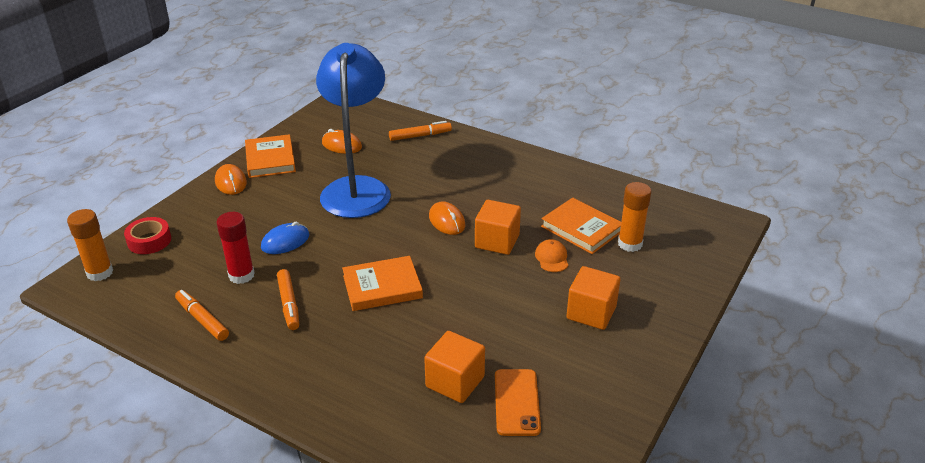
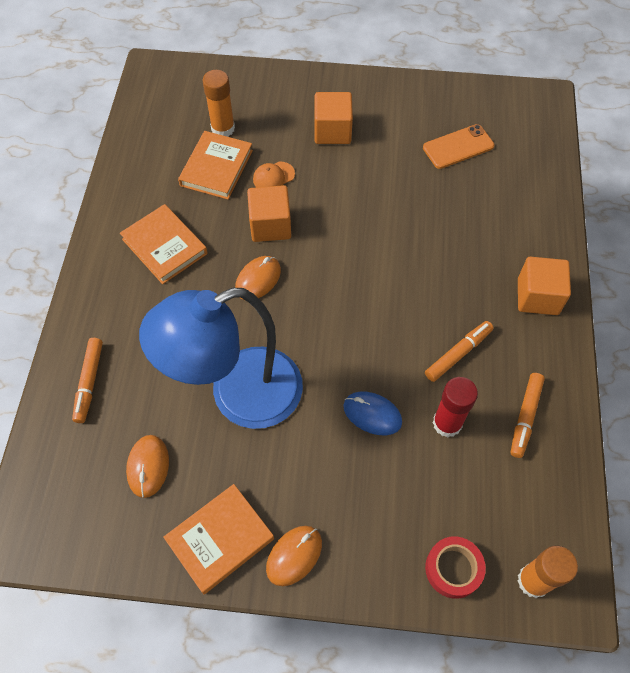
camera: 115 degrees left, 25 degrees up
orange book [342,256,423,311] -> orange book moved to [120,204,208,284]
orange marker [389,121,452,141] -> orange marker turned 135 degrees counterclockwise [72,338,103,423]
orange cube [424,331,485,403] -> orange cube moved to [518,257,571,315]

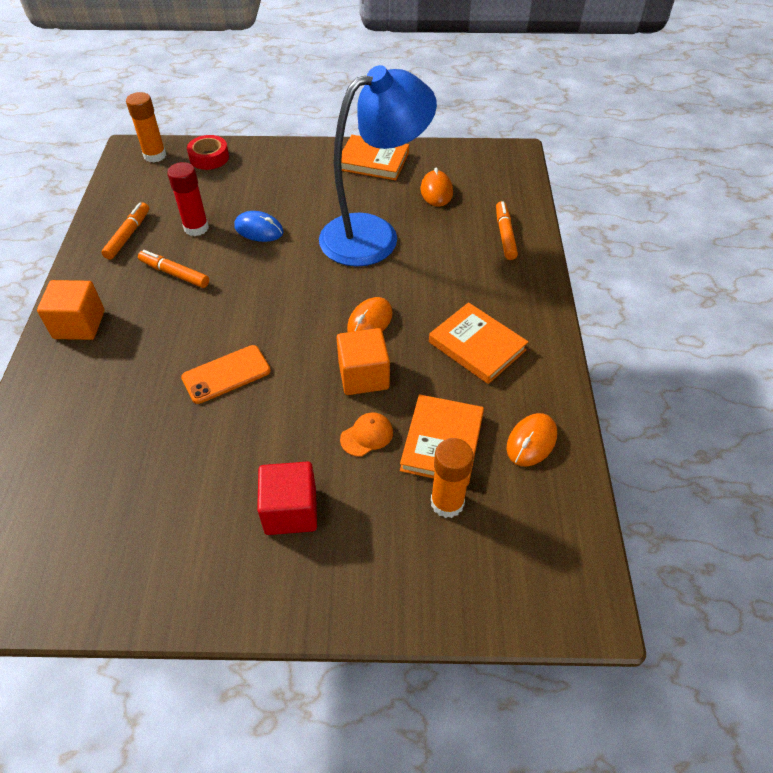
camera: 175 degrees right, 10 degrees down
orange book [163,484,274,594] -> orange book turned 60 degrees clockwise [341,135,409,180]
orange mouse [266,526,322,586] -> orange mouse moved to [507,413,557,466]
orange cube [315,92,353,144] -> red cube [257,461,317,535]
orange phone [423,124,495,169] -> orange phone moved to [181,345,271,404]
orange marker [425,321,494,382] -> orange marker turned 75 degrees clockwise [138,250,209,288]

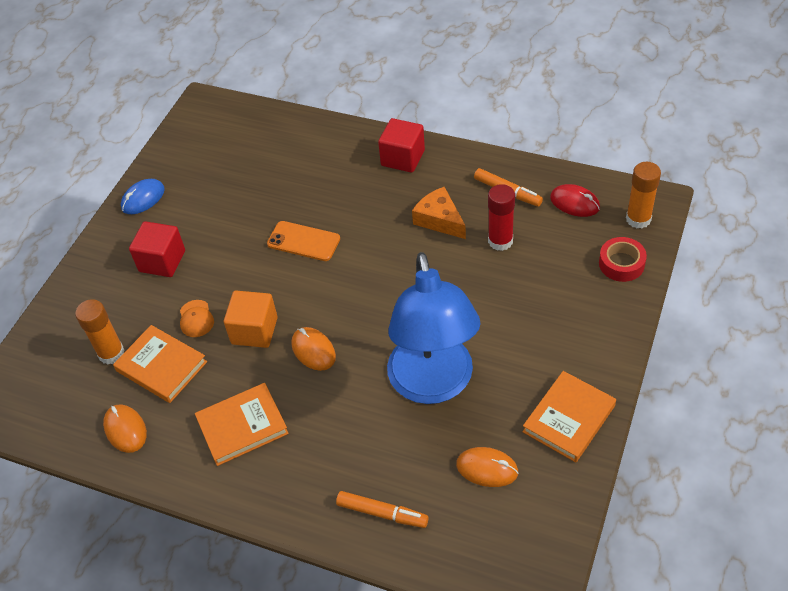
camera: 115 degrees right, 0 degrees up
orange cube [37,280,104,340] -> red cube [378,118,425,173]
orange marker [138,250,209,288] -> orange cheese [412,187,466,239]
orange phone [181,345,271,404] -> orange phone turned 60 degrees counterclockwise [267,221,340,261]
blue mouse [234,211,284,242] -> blue mouse moved to [121,179,165,214]
none -> red mouse [550,184,600,217]

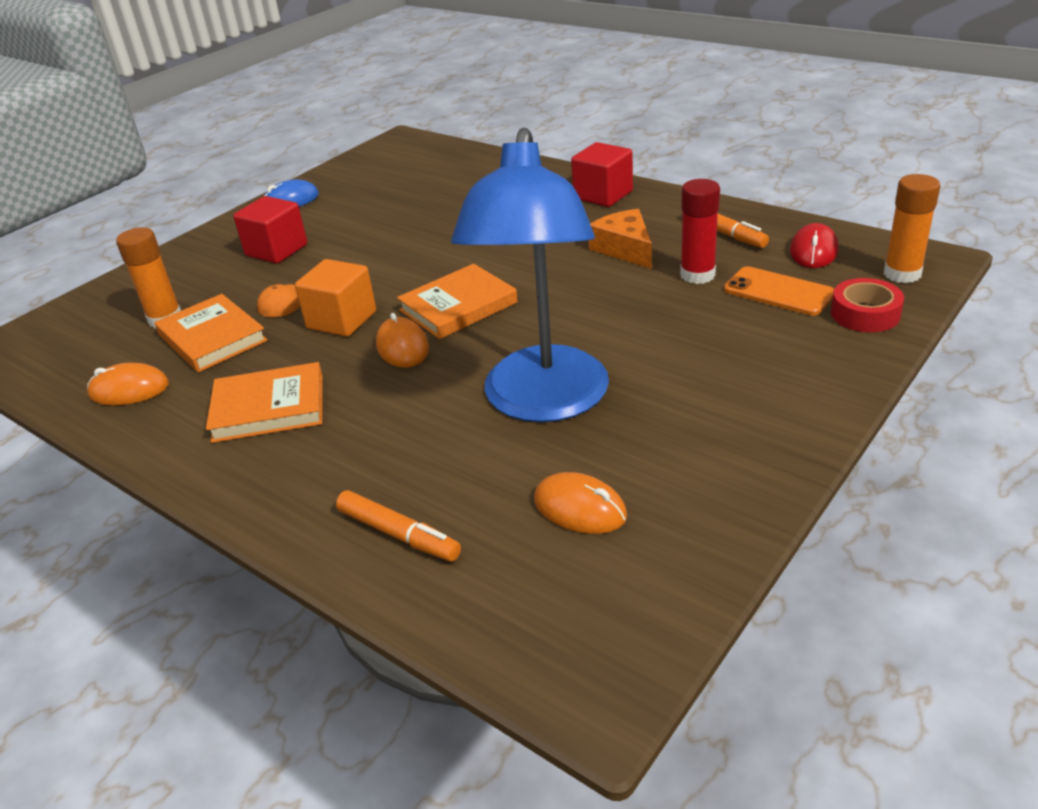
camera: 15 degrees right, 15 degrees down
orange mouse [103,405,147,453] -> orange mouse turned 75 degrees counterclockwise [87,363,169,406]
orange phone [267,221,340,261] -> orange phone moved to [724,266,834,316]
orange book [523,371,616,462] -> orange book moved to [397,264,518,339]
red mouse [550,184,600,217] -> red mouse turned 60 degrees clockwise [790,223,839,268]

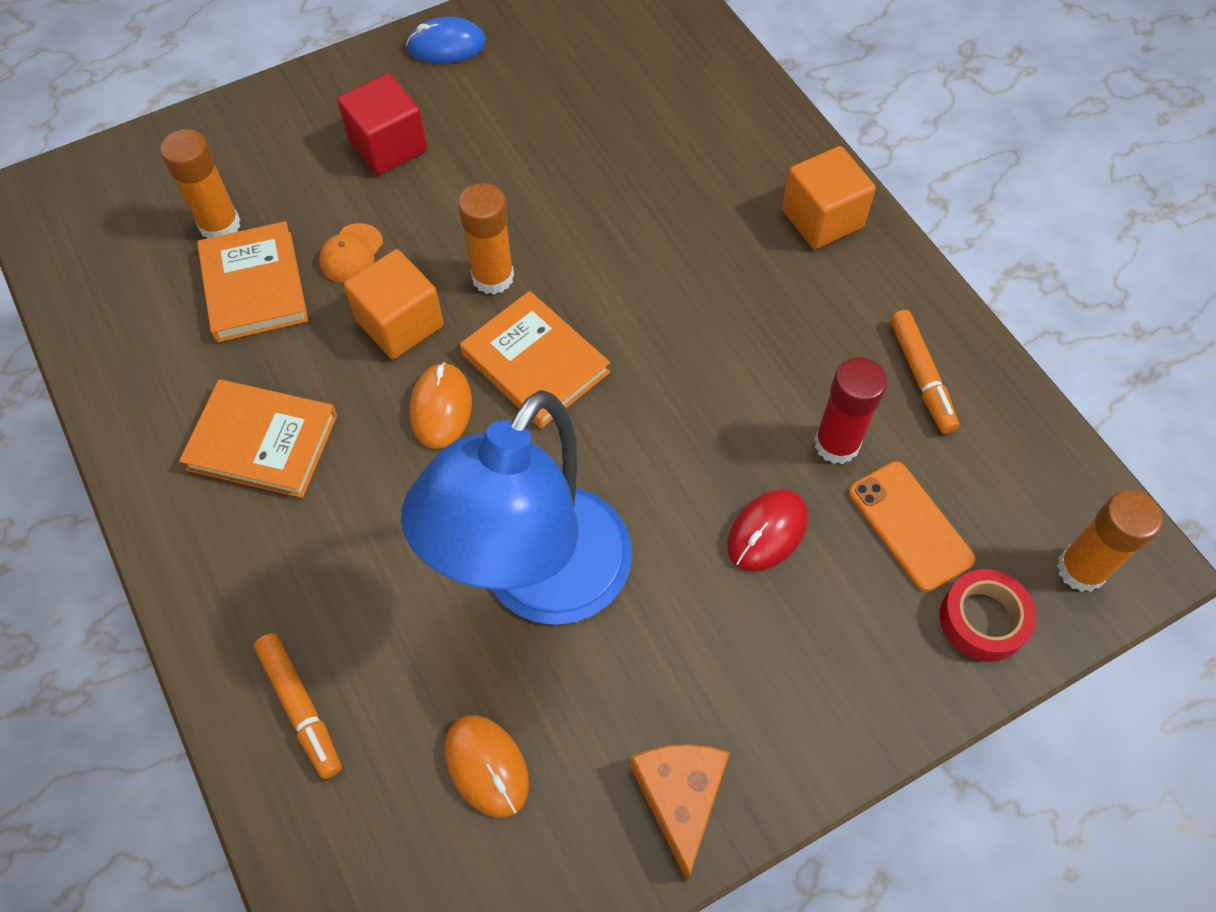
camera: 20 degrees right, 25 degrees up
orange mouse [87,363,169,406] -> none
orange book [397,264,518,339] -> orange book turned 60 degrees clockwise [460,291,610,428]
red cube [571,142,633,207] -> orange cube [782,146,876,249]
orange cheese [589,209,652,269] -> orange cheese moved to [630,744,730,881]
red mouse [790,223,839,268] -> red mouse moved to [727,489,808,572]
none -> orange glue stick [458,183,514,295]

